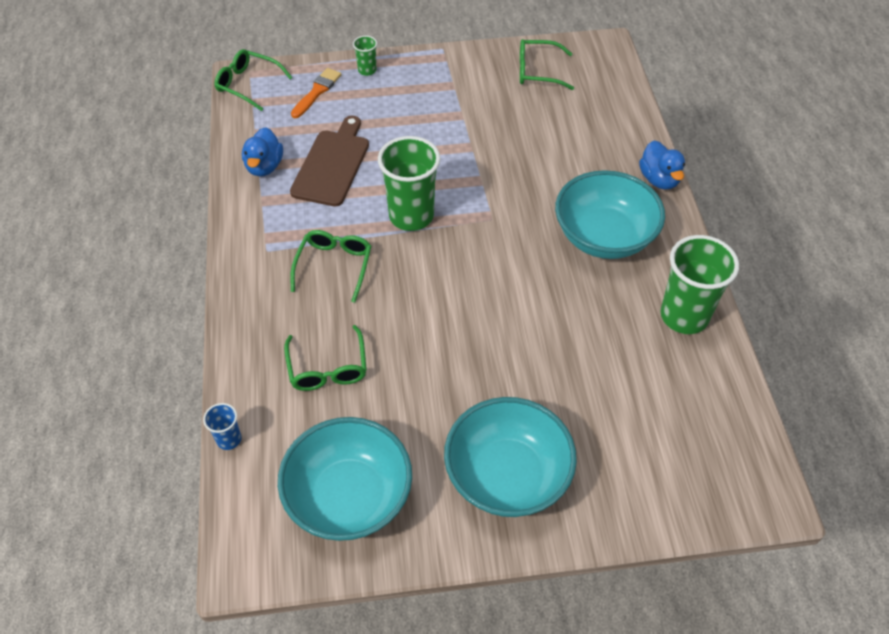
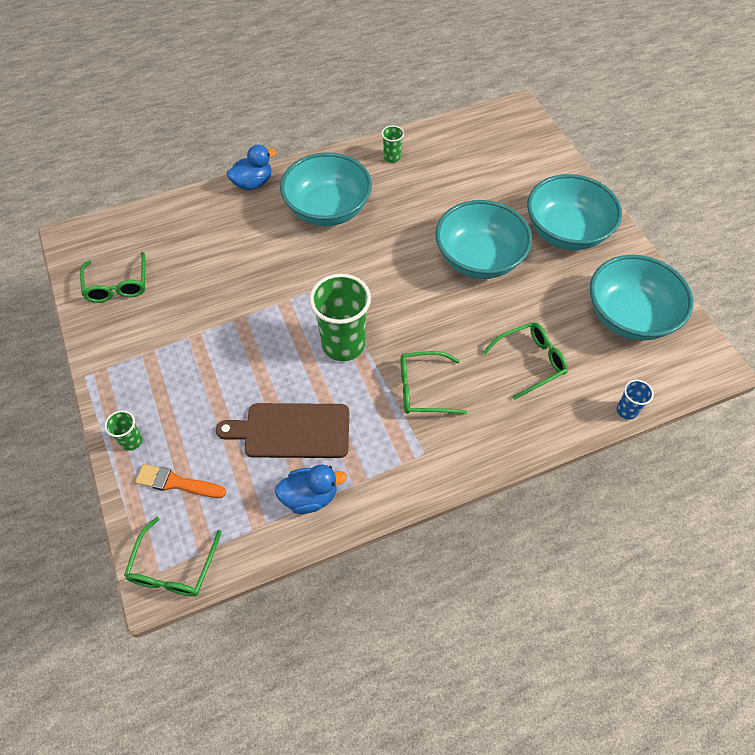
camera: 105 degrees left, 5 degrees up
green cup [660,235,739,334] -> green cup [381,125,404,163], size x0.47
none -> turquoise bowl [435,200,532,279]

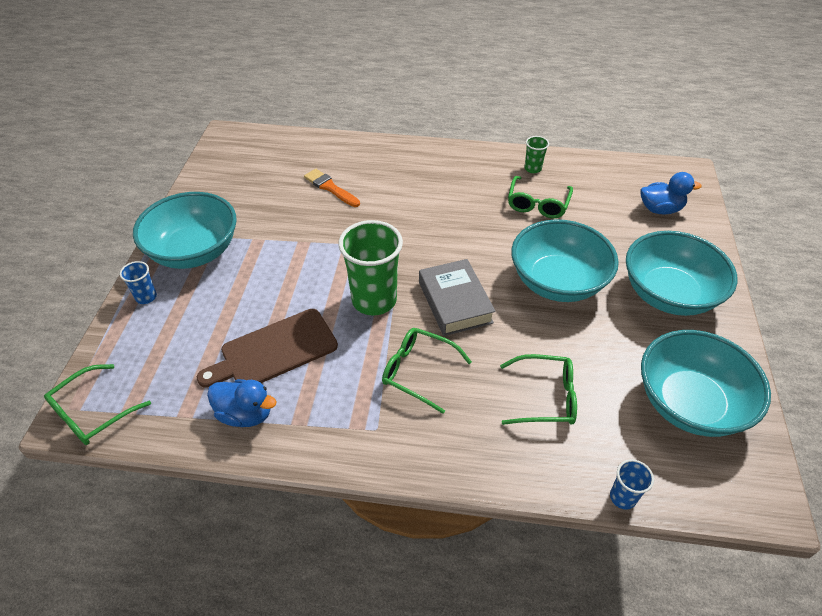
camera: 30 degrees right, 10 degrees down
green glasses [80,252,145,303] -> green glasses moved to [508,176,573,218]
green cup [105,410,142,451] -> blue cup [120,261,157,304]
orange brush [135,464,226,498] -> orange brush moved to [304,169,360,207]
brown cutting board [216,403,349,458] -> brown cutting board turned 60 degrees counterclockwise [197,309,338,388]
blue duck [227,145,276,190] -> blue duck moved to [641,172,701,215]
turquoise bowl [280,153,372,226] -> turquoise bowl moved to [133,192,237,269]
none -> grey book [419,259,496,336]

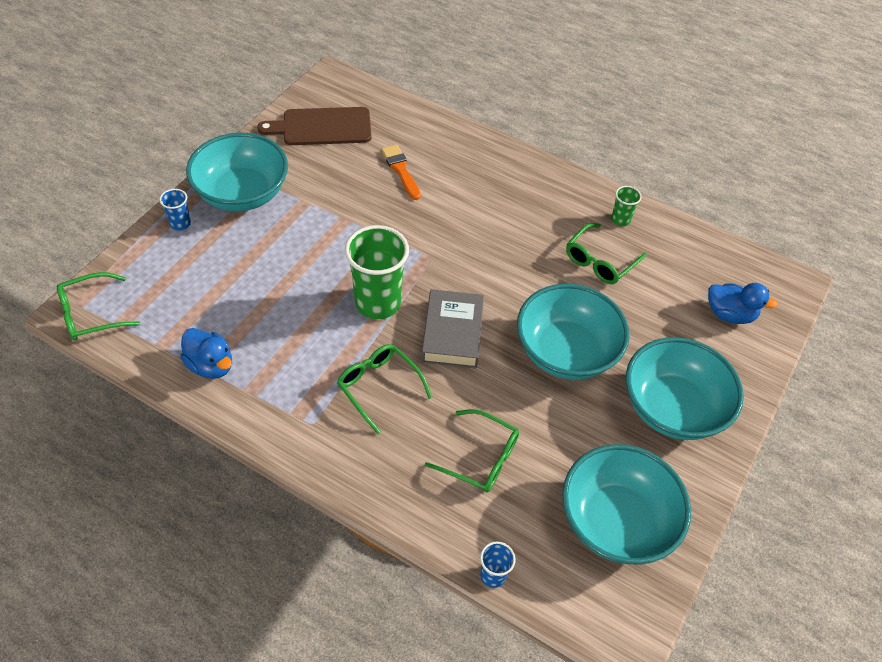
camera: 20 degrees right, 5 degrees up
brown cutting board [197,309,338,388] -> brown cutting board moved to [257,107,372,145]

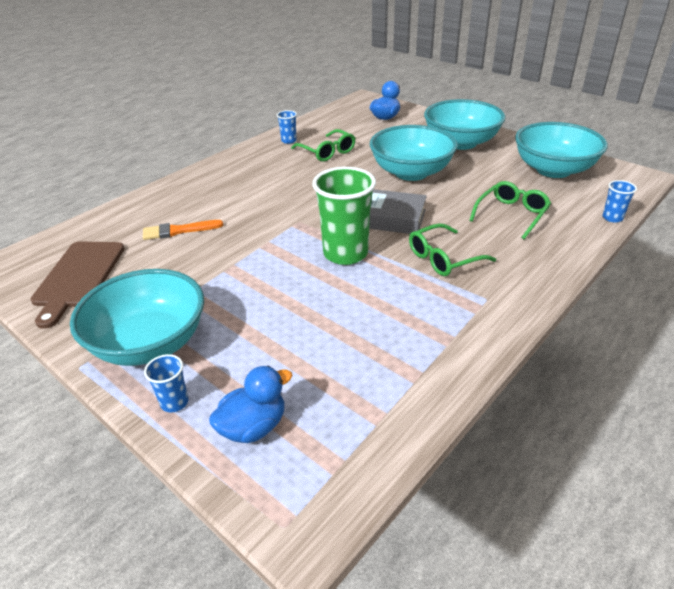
camera: 75 degrees left, 15 degrees down
green glasses [57,272,140,340] -> none
blue duck [180,328,232,379] -> blue duck moved to [209,366,293,443]
green cup [611,186,642,226] -> blue cup [277,110,297,144]

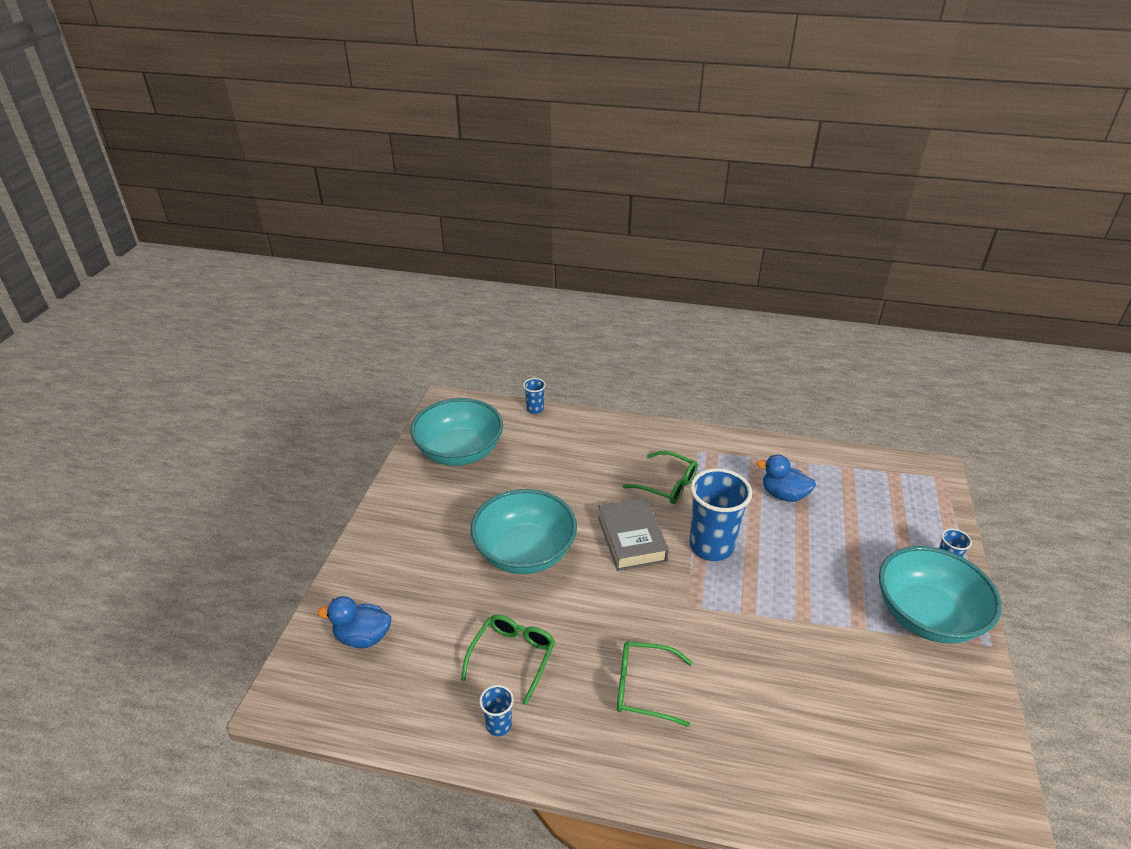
camera: 120 degrees left, 0 degrees up
brown cutting board [31,242,125,329] -> none
orange brush [143,220,223,240] -> none
blue duck [209,366,293,443] -> blue duck moved to [757,455,816,502]
green cup [312,167,376,265] -> blue cup [689,468,752,561]
turquoise bowl [424,99,506,150] -> none
green glasses [469,181,551,239] -> green glasses moved to [617,641,693,727]

